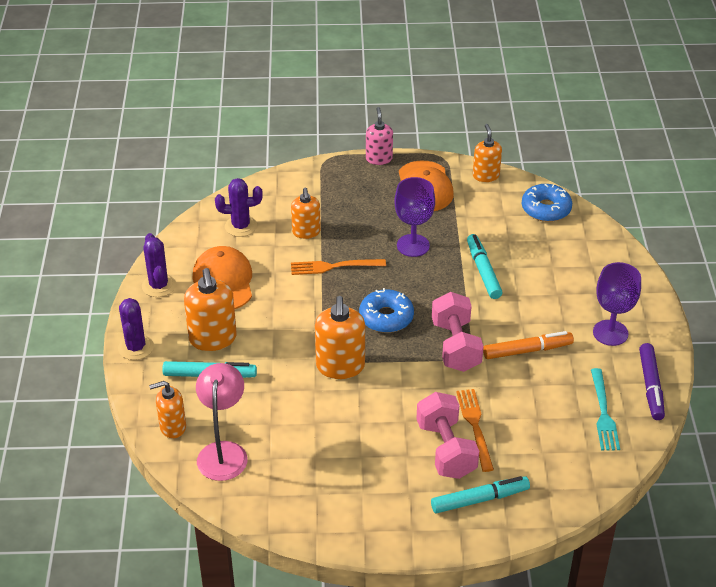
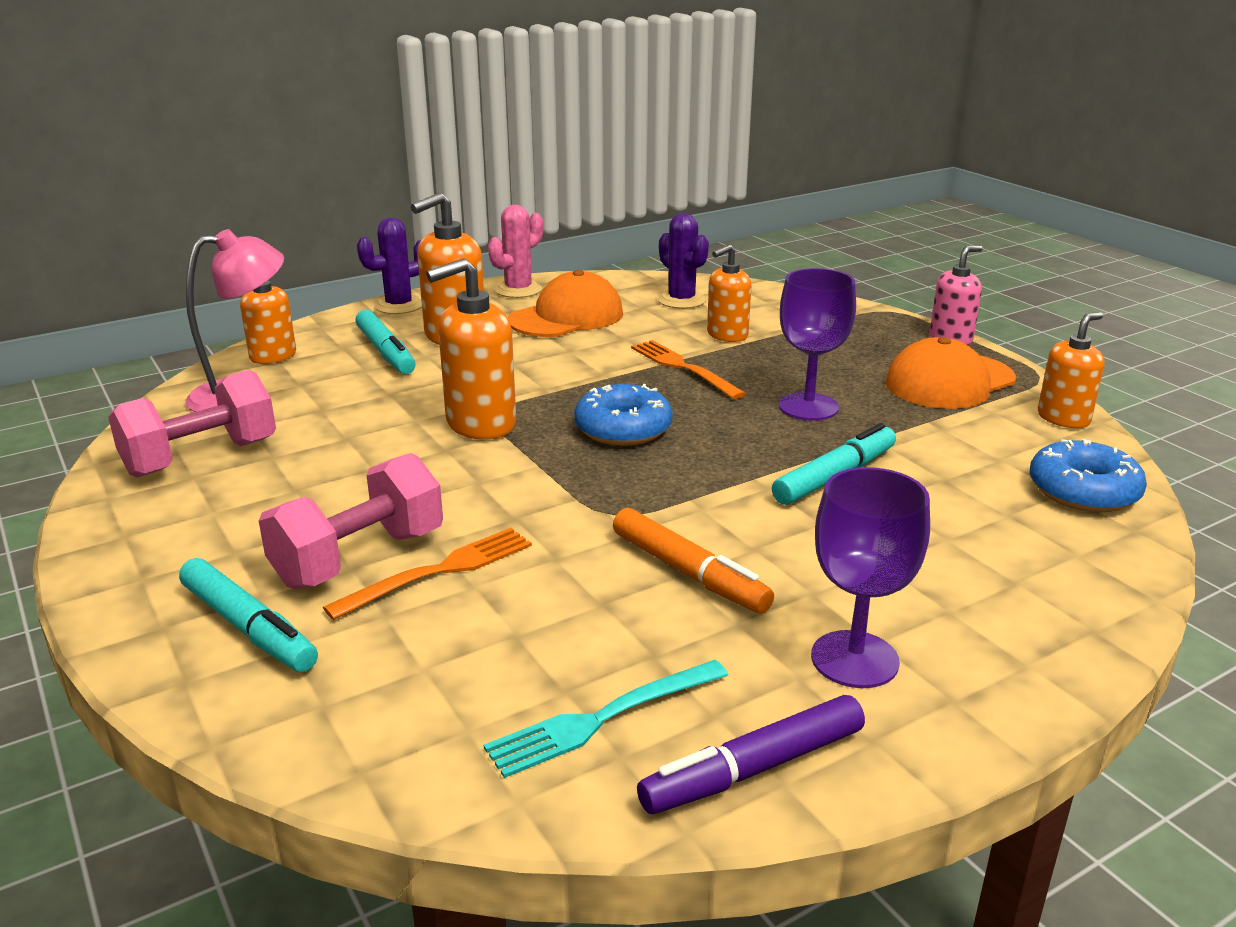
camera: 60 degrees right, 15 degrees down
purple cactus [142,233,176,297] -> pink cactus [488,205,543,298]
pink dumbbell [432,292,484,372] -> pink dumbbell moved to [108,370,276,477]

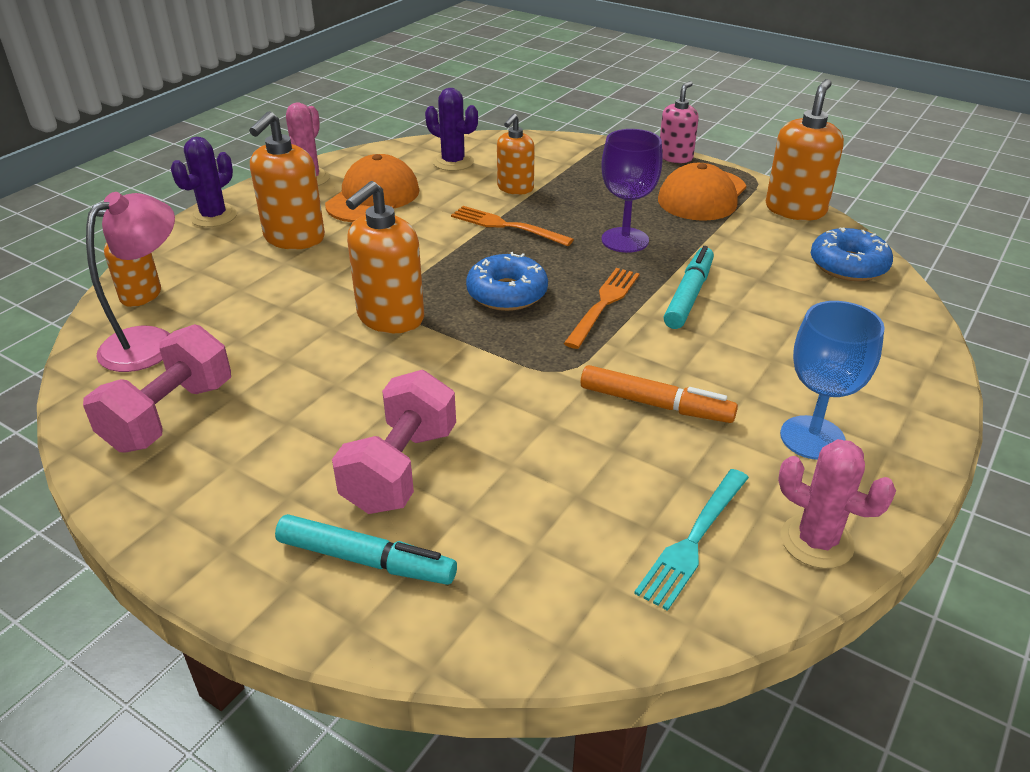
camera: 25 degrees left, 10 degrees up
orange fork [323,528,532,620] -> orange fork moved to [564,268,640,349]
turquoise marker [355,310,416,374] -> none
purple marker [637,695,865,814] -> pink cactus [778,439,896,569]
purple goblet [811,467,930,688] -> blue goblet [780,301,885,460]
orange soap dispenser [1038,312,1104,428] -> orange soap dispenser [766,79,844,221], size x1.55

